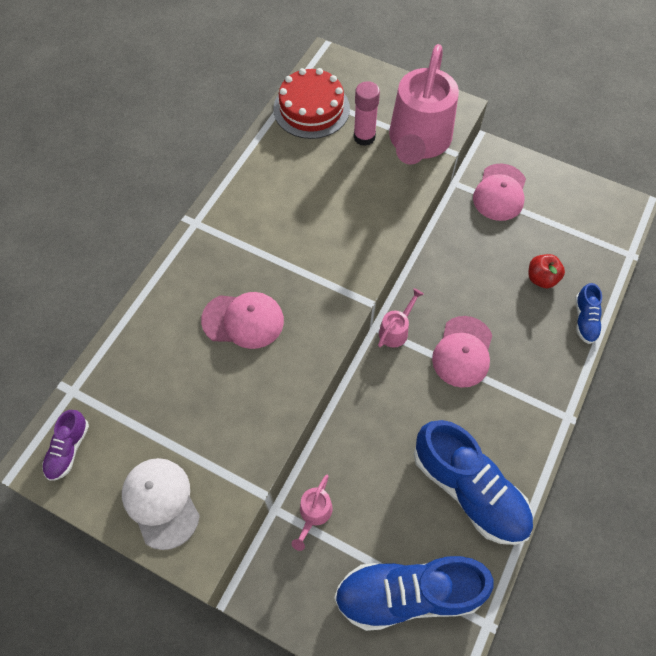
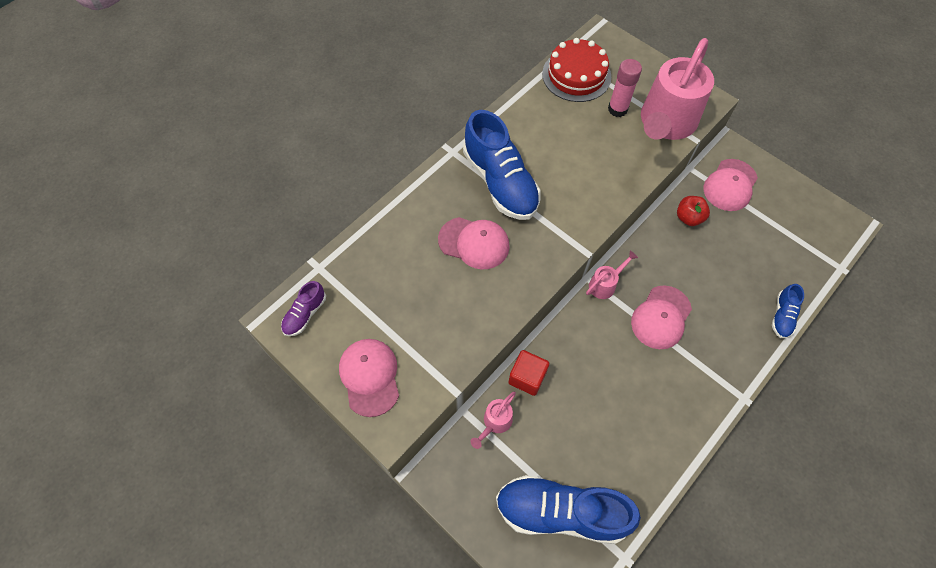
camera: 15 degrees right, 0 degrees up
white cap [122,458,200,550] -> pink cap [339,339,399,417]
blue shoe [414,420,533,545] -> blue shoe moved to [463,110,541,220]
red apple [528,254,565,288] -> red apple moved to [677,196,710,226]
none -> red cube [508,350,549,396]

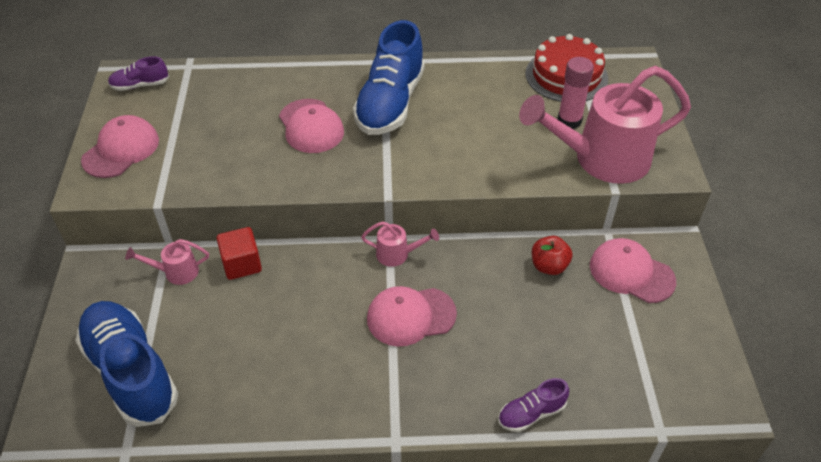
camera: 45 degrees right, 15 degrees down
pink cap [704,159,758,211] -> pink cap turned 45 degrees clockwise [590,238,676,303]
blue shoe [772,284,804,338] -> purple shoe [498,378,569,432]

